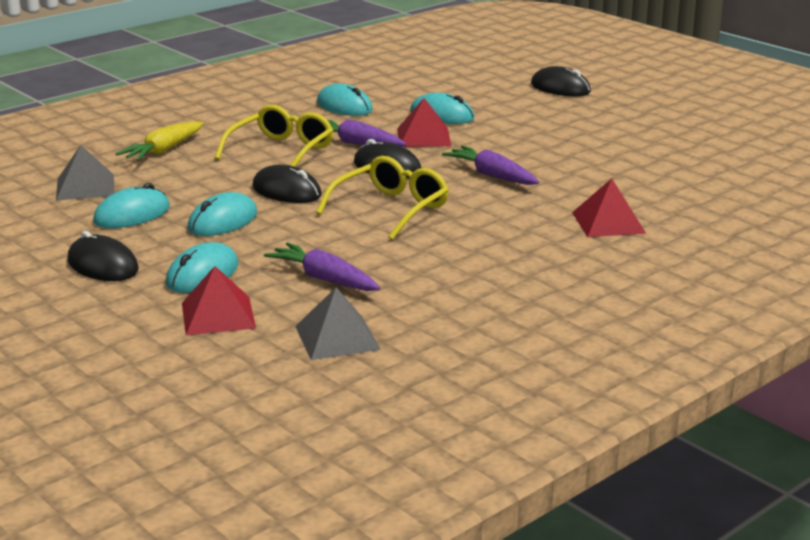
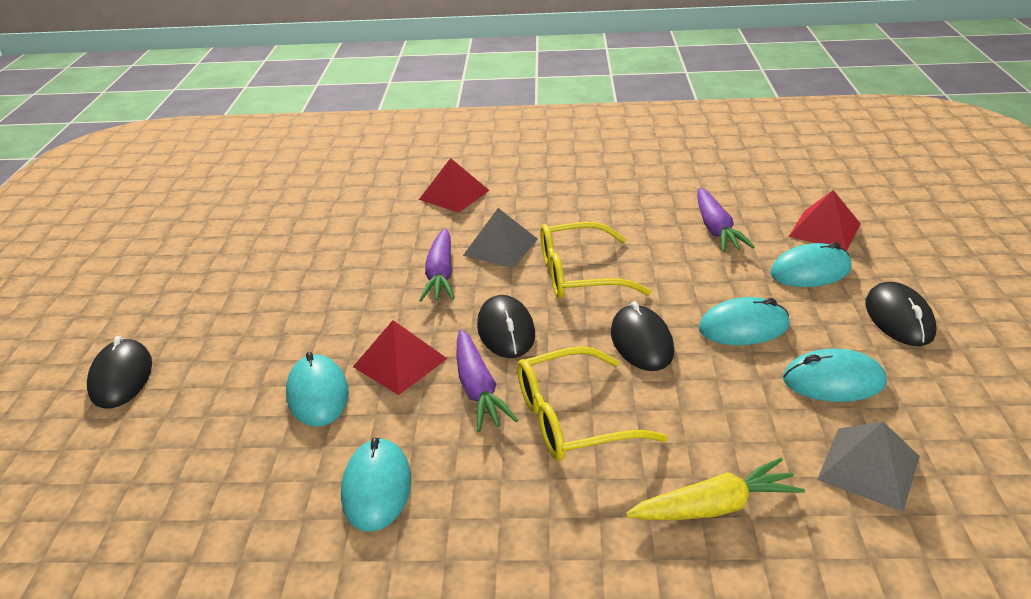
camera: 135 degrees left, 10 degrees up
grey pyramid [295,287,381,360] -> grey pyramid moved to [463,208,538,268]

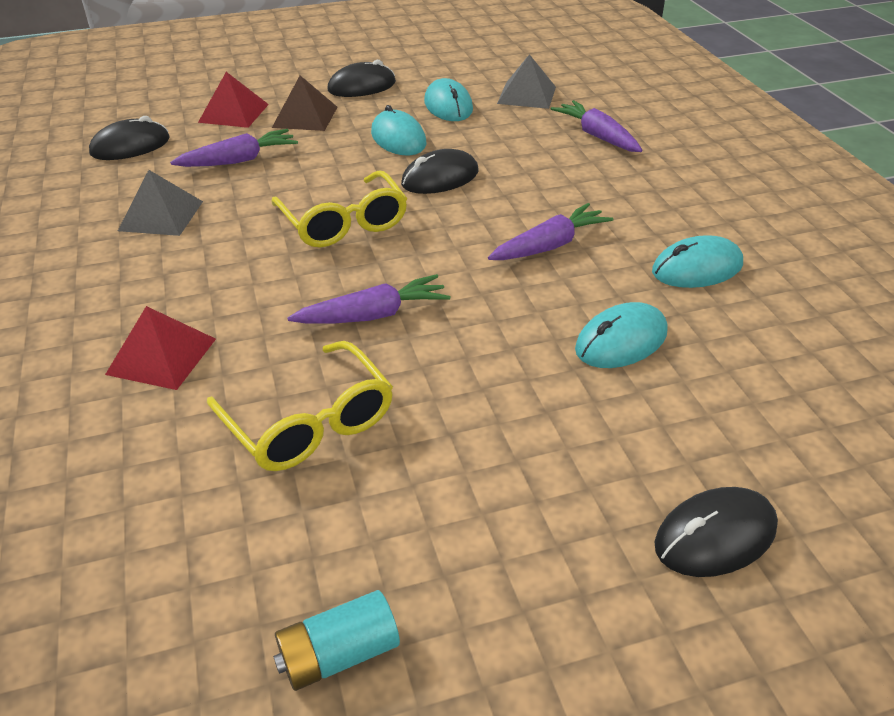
camera: 110 degrees left, 5 degrees up
red pyramid [353,320,448,395] -> none
grey pyramid [463,208,538,268] -> grey pyramid moved to [118,170,203,236]
black mouse [477,295,535,358] -> black mouse moved to [89,116,170,160]
yellow glasses [517,346,668,461] -> yellow glasses moved to [207,341,393,471]
yellow carrot [625,458,805,520] -> purple carrot [551,100,642,152]
turquoise mouse [770,242,851,287] -> brown pyramid [272,76,337,131]
none -> turquoise battery [273,590,400,691]

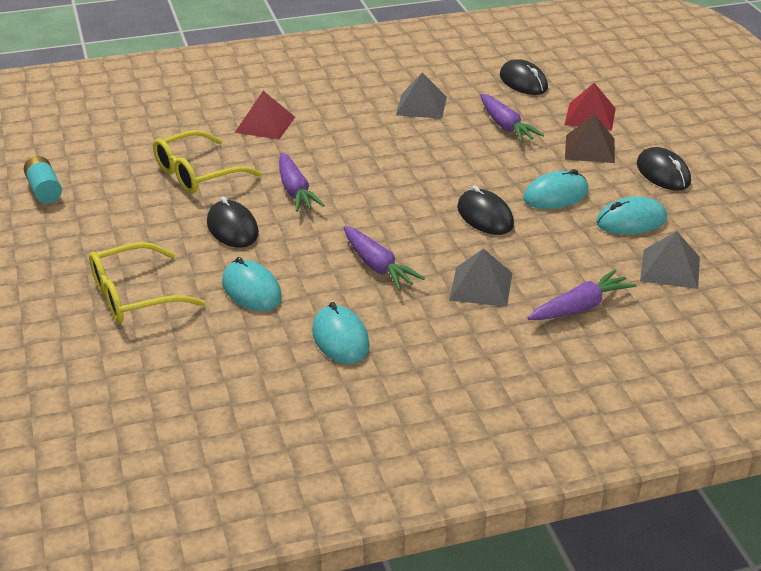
camera: 90 degrees right, 5 degrees down
yellow glasses [271,171,407,247] -> yellow glasses moved to [89,242,206,323]
black mouse [654,487,778,577] -> black mouse moved to [207,197,259,248]
none -> grey pyramid [449,248,512,307]

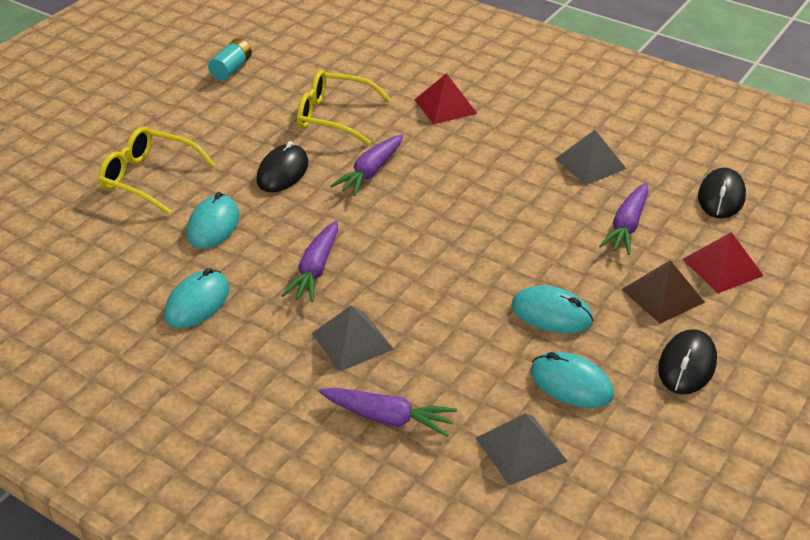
camera: 50 degrees right, 5 degrees up
black mouse [457,185,514,235] -> none

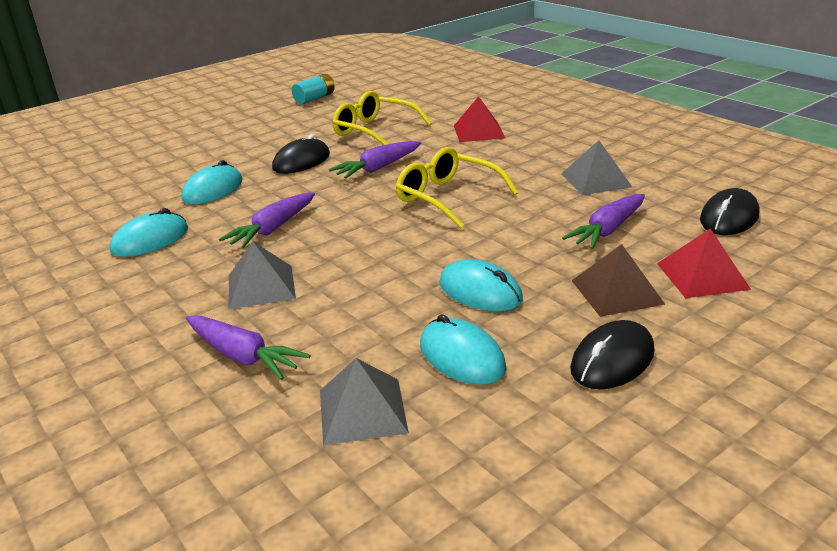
camera: 20 degrees right, 10 degrees down
yellow glasses [98,127,216,215] -> yellow glasses moved to [396,147,519,229]

